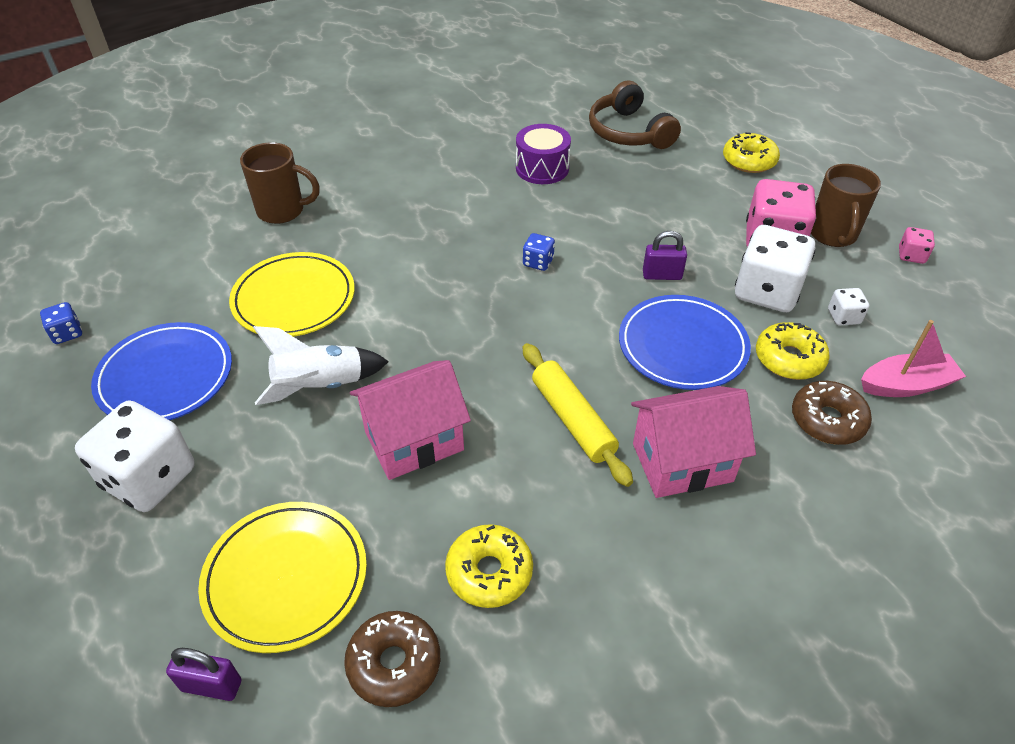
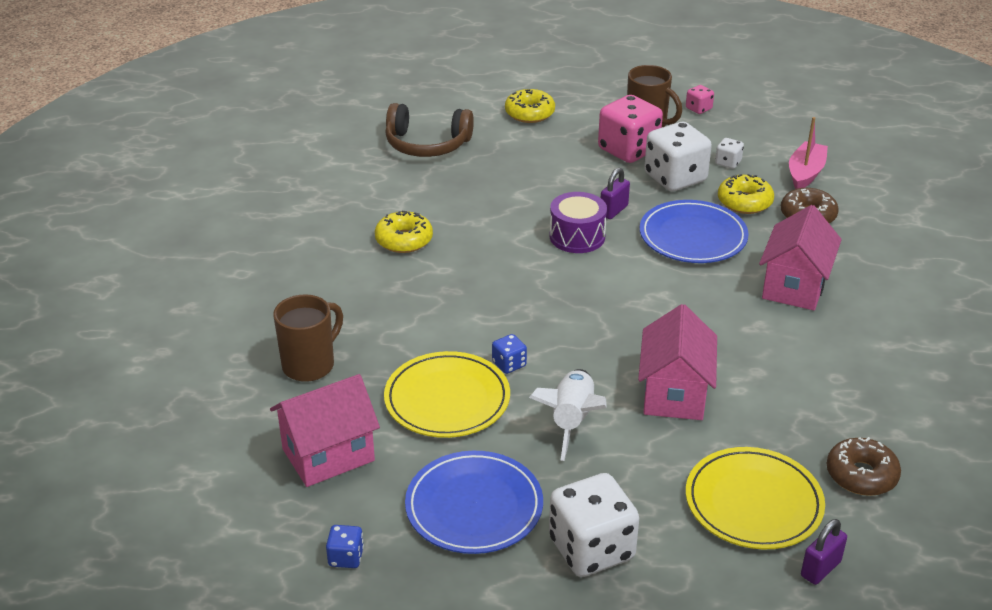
camera: 55 degrees left, 10 degrees down
yellow donut [445,524,533,608] -> yellow donut moved to [375,211,433,253]
purple drum [516,124,571,184] -> purple drum moved to [550,192,607,253]
blue dice [523,233,555,271] -> blue dice moved to [492,334,527,374]
yellow rolling pin [523,343,633,487] -> none
none -> pink house [270,374,380,487]

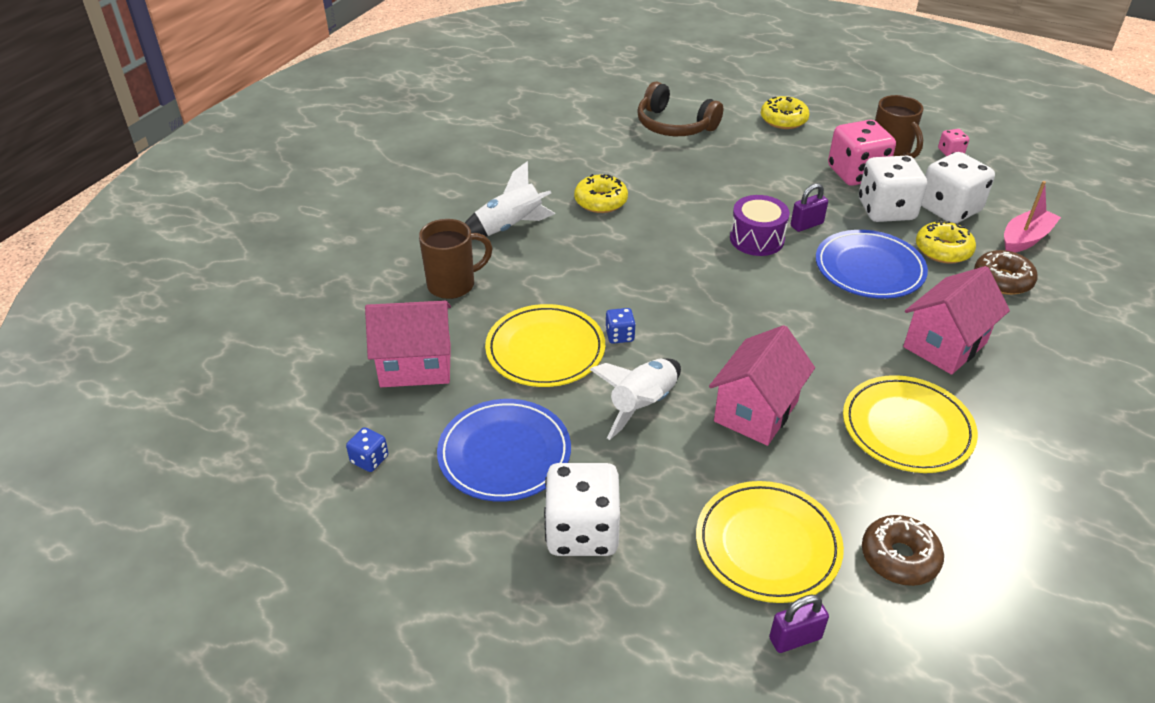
camera: 25 degrees right, 5 degrees up
white dice [715,138,744,169] -> white dice [921,152,995,224], size x2.19
none -> white rocket [465,161,555,237]
none -> yellow plate [843,375,978,473]

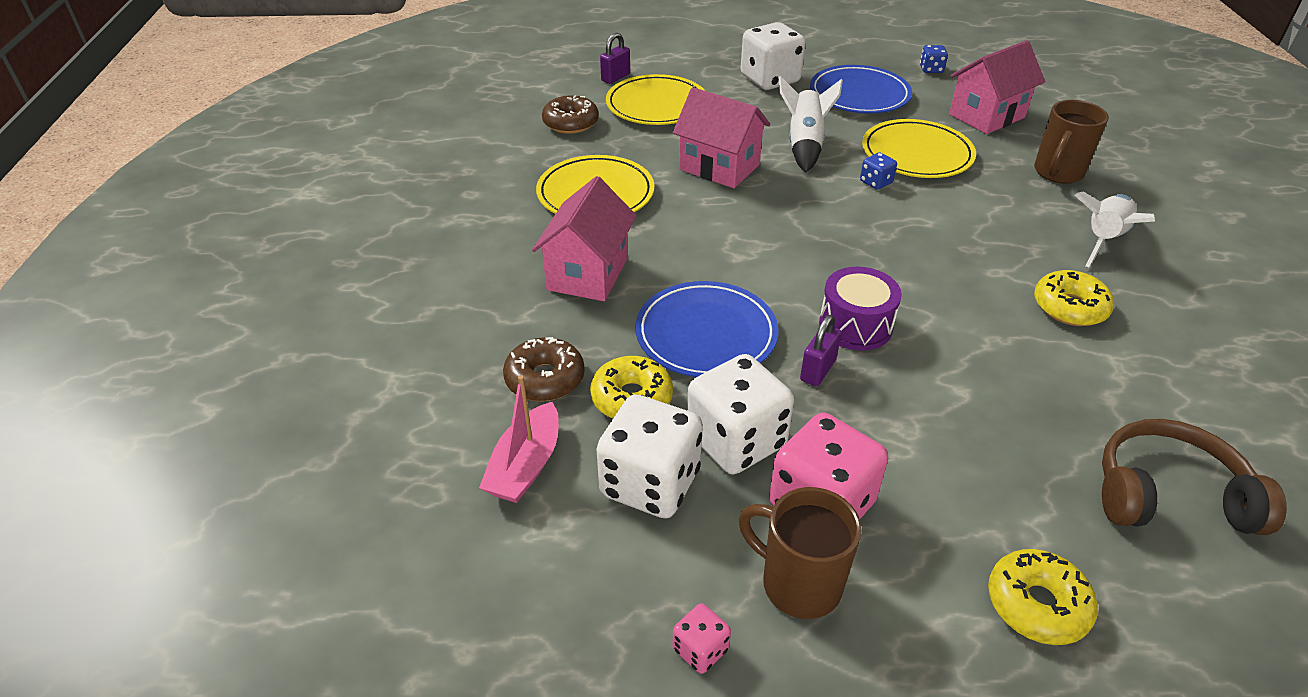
camera: 150 degrees right, 0 degrees up
pink house [709,325,815,446] -> pink house turned 60 degrees counterclockwise [673,87,770,188]

